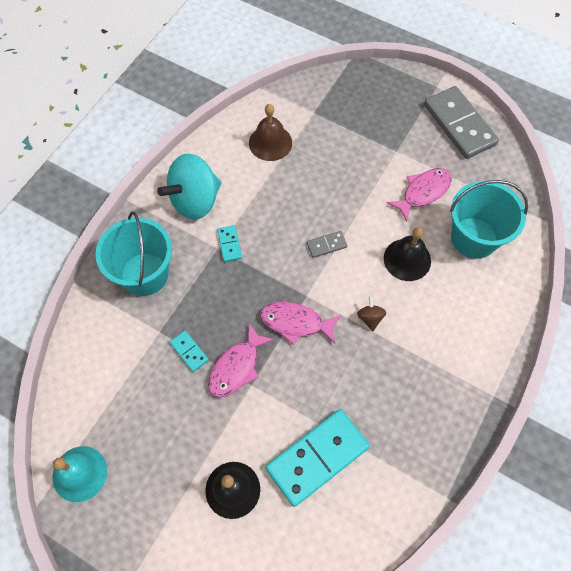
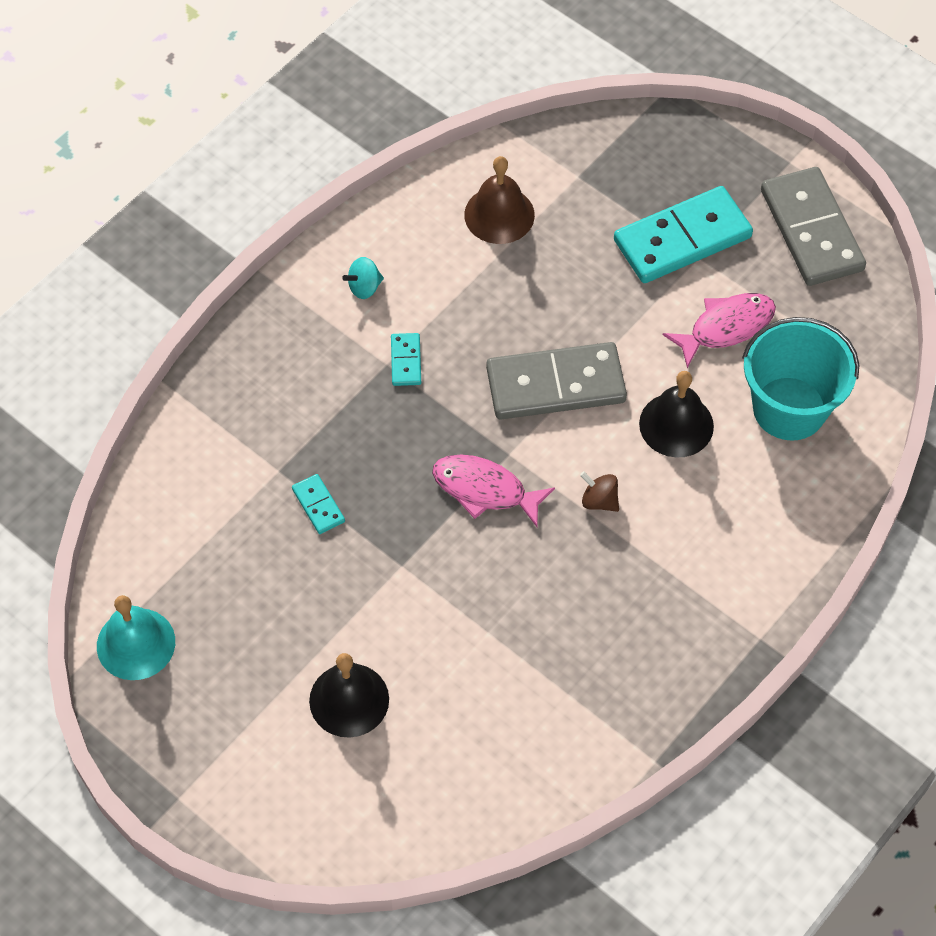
camera: 10 degrees right, 5 degrees down
turquoise bucket [96,212,172,296] -> none
turquoise spinning top [157,154,222,220] -> turquoise spinning top [342,257,384,299], size x0.42
pink fish [208,323,275,398] -> none
turquoise domino [266,409,370,507] -> turquoise domino moved to [614,186,753,283]
grey domino [307,231,347,258] -> grey domino [486,342,627,419], size x2.25
brown spinning top [357,296,386,331] -> brown spinning top turned 60 degrees counterclockwise [580,471,619,512]

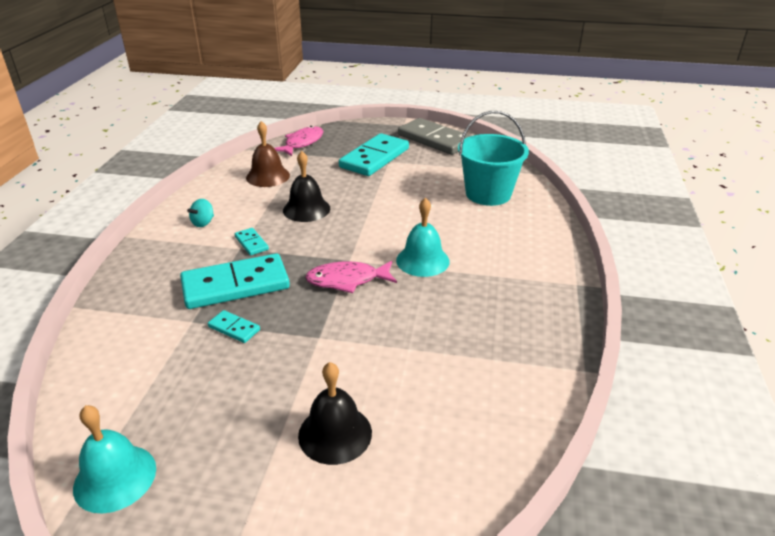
camera: 30 degrees left, 25 degrees down
grey domino [486,342,627,419] -> none
brown spinning top [580,471,619,512] -> turquoise bell [396,198,450,277]
black bell [639,371,714,457] -> black bell moved to [283,151,330,222]
pink fish [663,293,776,368] -> pink fish moved to [274,126,323,156]
none -> turquoise domino [180,253,290,309]

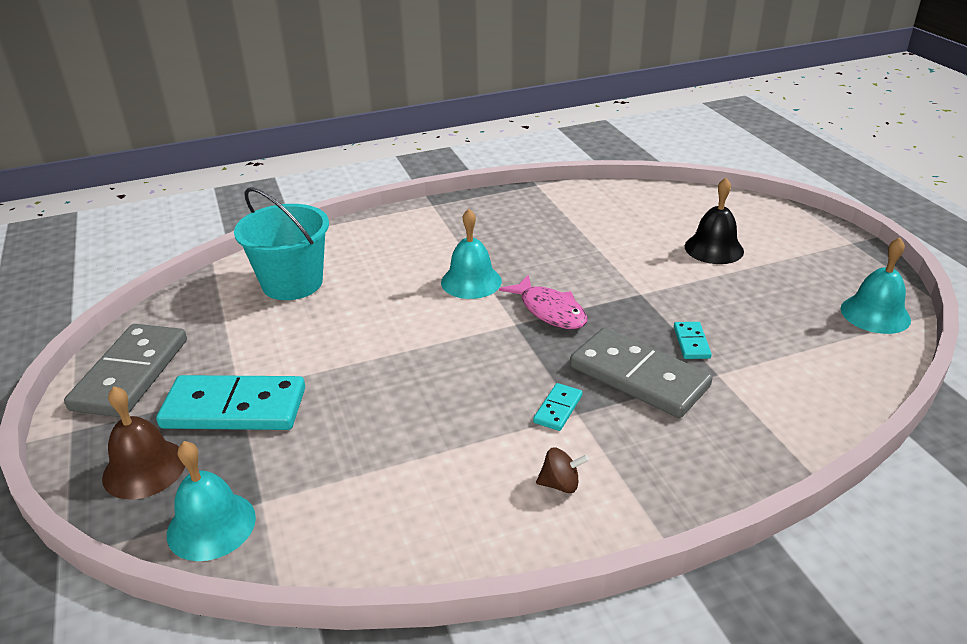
camera: 120 degrees left, 0 degrees up
turquoise domino [180,253,290,309] -> grey domino [570,328,713,418]
turquoise spinning top [187,199,214,227] -> brown spinning top [536,448,589,493]
brown bell [246,121,290,187] -> brown bell moved to [102,386,185,499]
pink fish [274,126,323,156] -> turquoise bell [167,441,256,561]
black bell [283,151,330,222] -> none

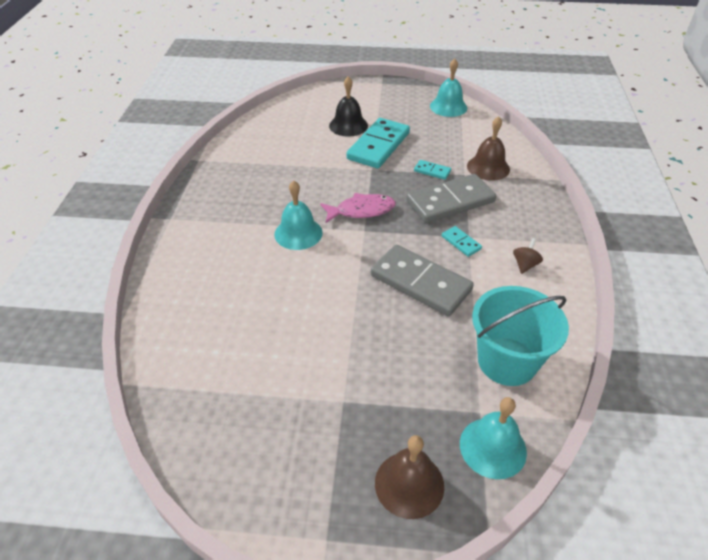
camera: 65 degrees left, 10 degrees up
grey domino [64,324,187,417] -> grey domino moved to [371,245,474,316]
turquoise domino [156,375,305,430] -> turquoise domino moved to [346,118,410,168]
turquoise bucket [234,187,329,300] -> turquoise bucket moved to [472,286,569,386]
none -> brown bell [467,116,510,181]

